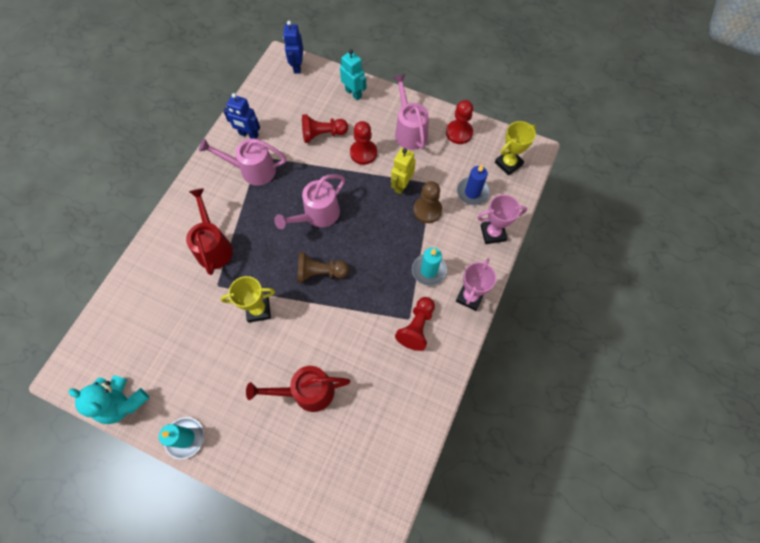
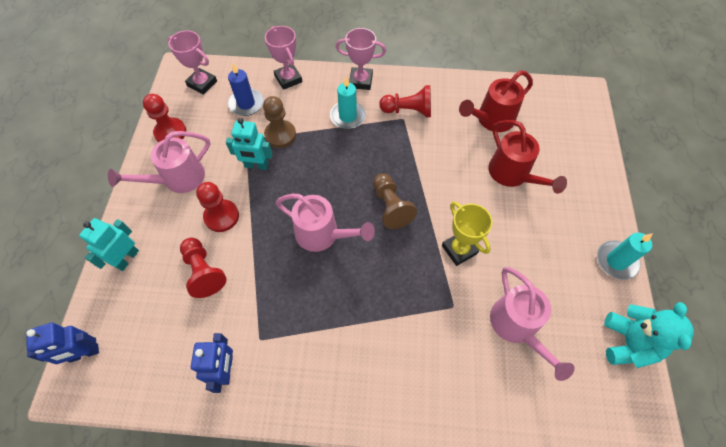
camera: 110 degrees left, 5 degrees down
red watering can [186,188,233,275] -> red watering can moved to [459,71,533,132]
pink watering can [199,138,286,186] -> pink watering can moved to [490,267,575,381]
yellow robot [391,148,416,194] -> turquoise robot [226,118,273,170]
yellow trophy [495,121,536,175] -> pink trophy [168,30,217,95]

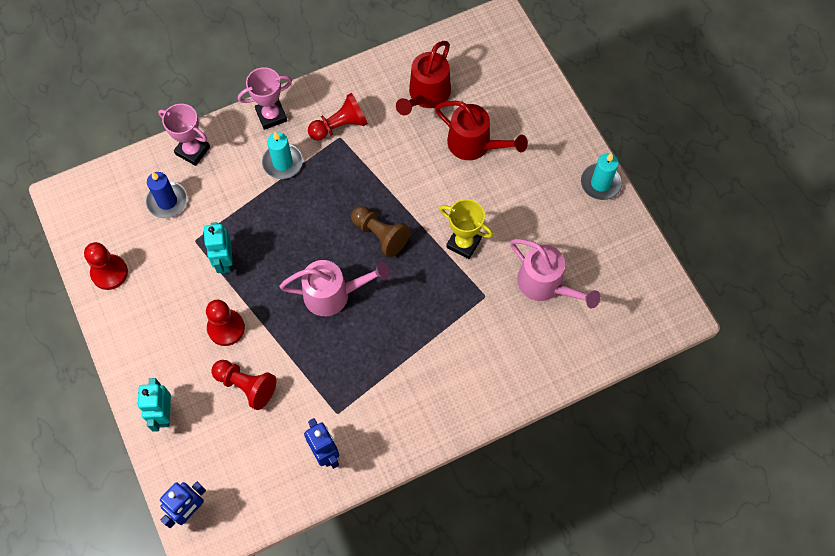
camera: 30 degrees left, 5 degrees up
pink watering can [108,131,210,193] -> none
pink trophy [168,30,217,95] -> none
turquoise robot [226,118,273,170] -> turquoise robot turned 105 degrees clockwise [203,222,233,273]
brown pawn [263,96,296,148] -> none
turquoise teddy bear [604,302,694,368] -> none

